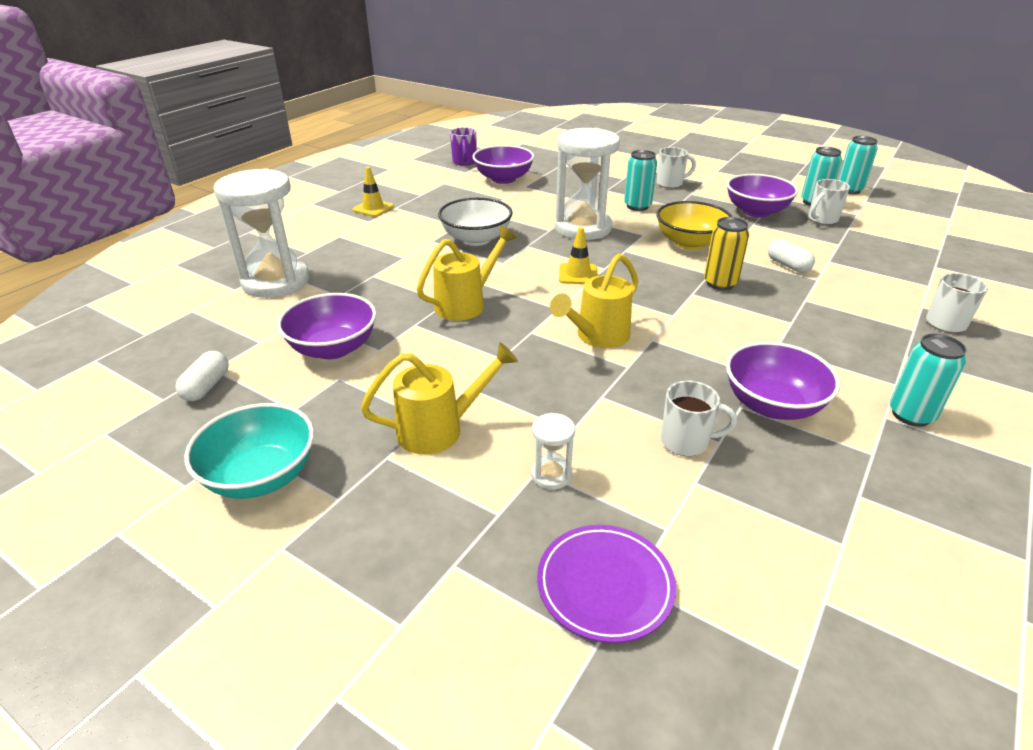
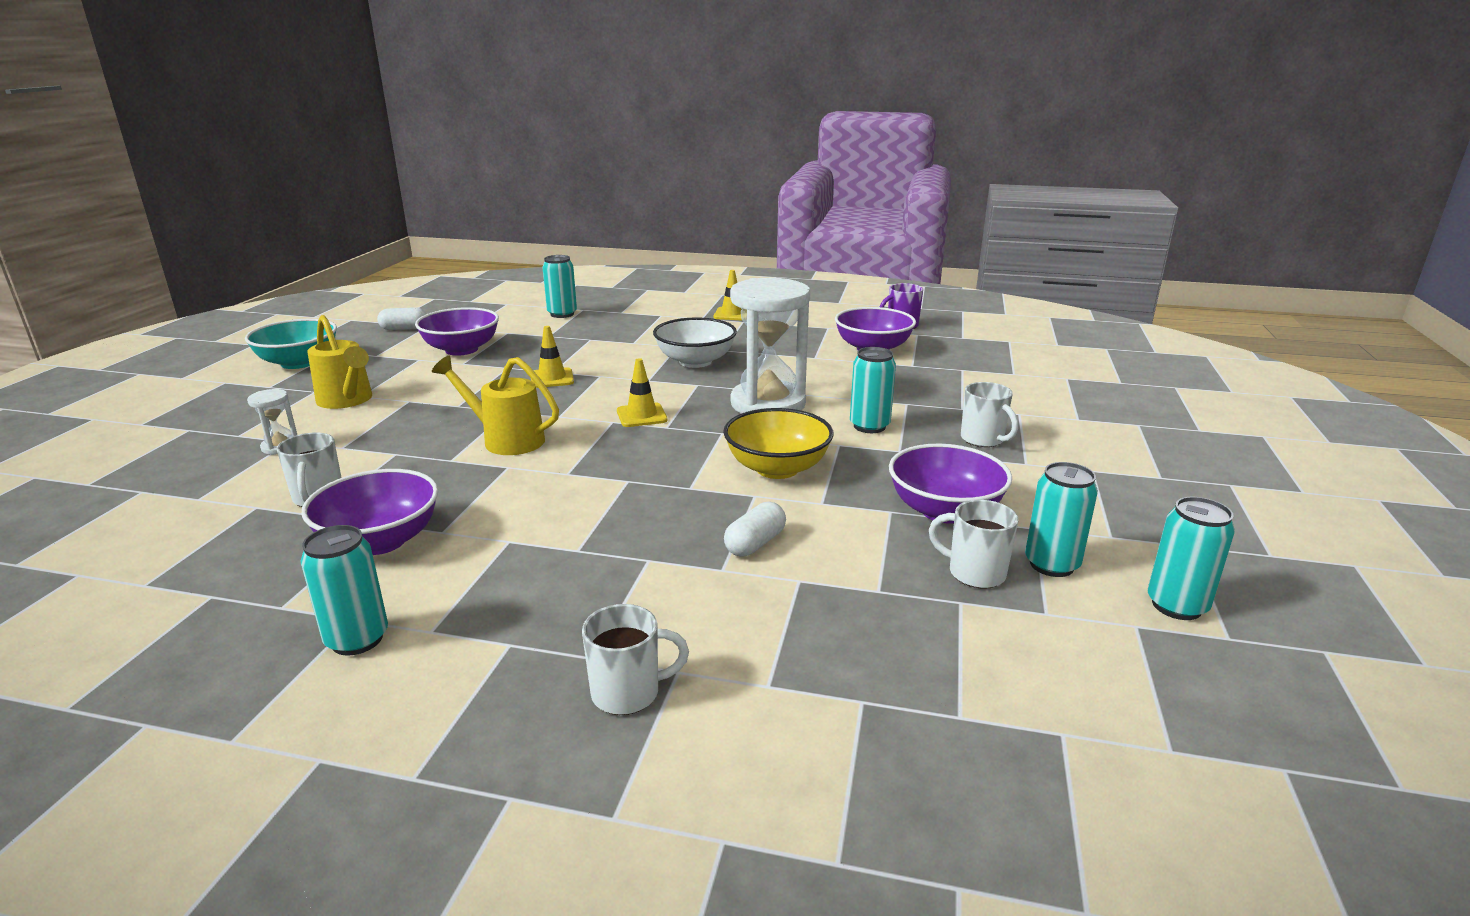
camera: 70 degrees right, 10 degrees down
white hourglass [213,168,309,298] -> turquoise can [542,255,577,318]
yellow watering can [417,226,517,321] -> yellow traffic cone [531,326,574,388]
purple plate [537,525,676,643] -> none
yellow can [704,217,749,290] -> none

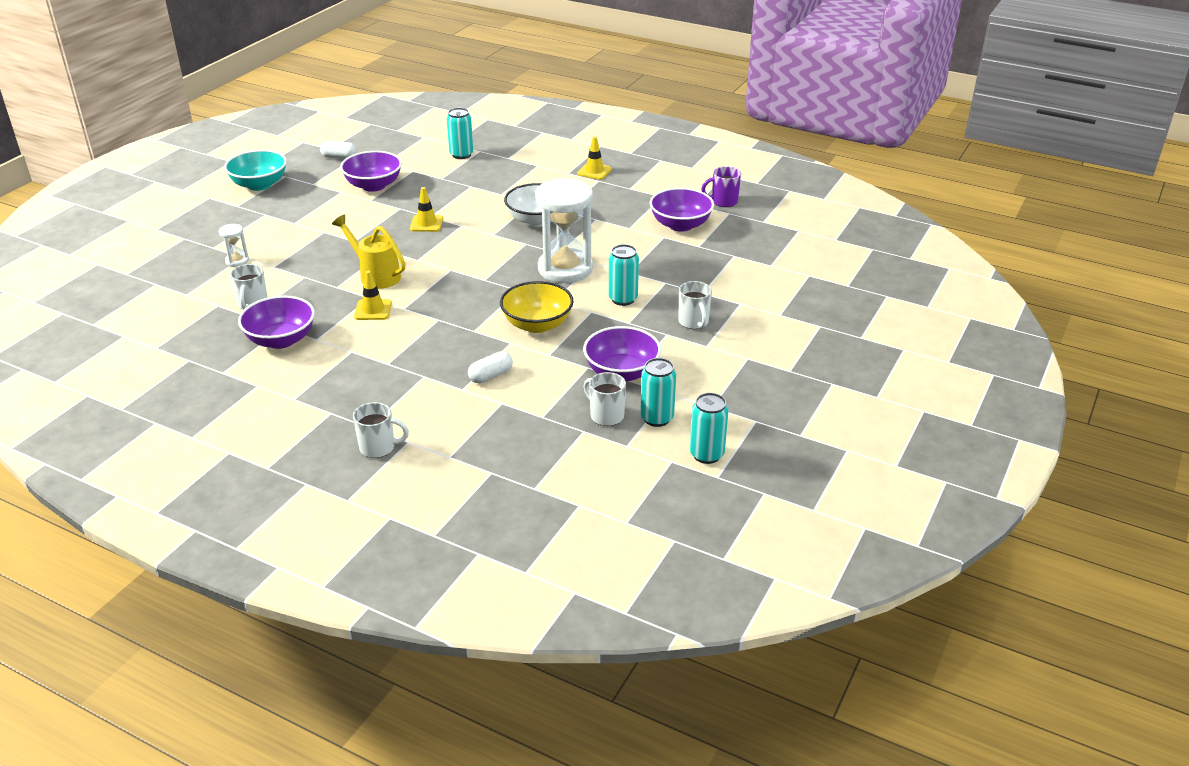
camera: 15 degrees right, 10 degrees up
turquoise can [300,525,388,656] -> none
yellow watering can [307,315,372,409] -> none
yellow traffic cone [617,358,668,427] -> yellow traffic cone moved to [354,271,392,320]

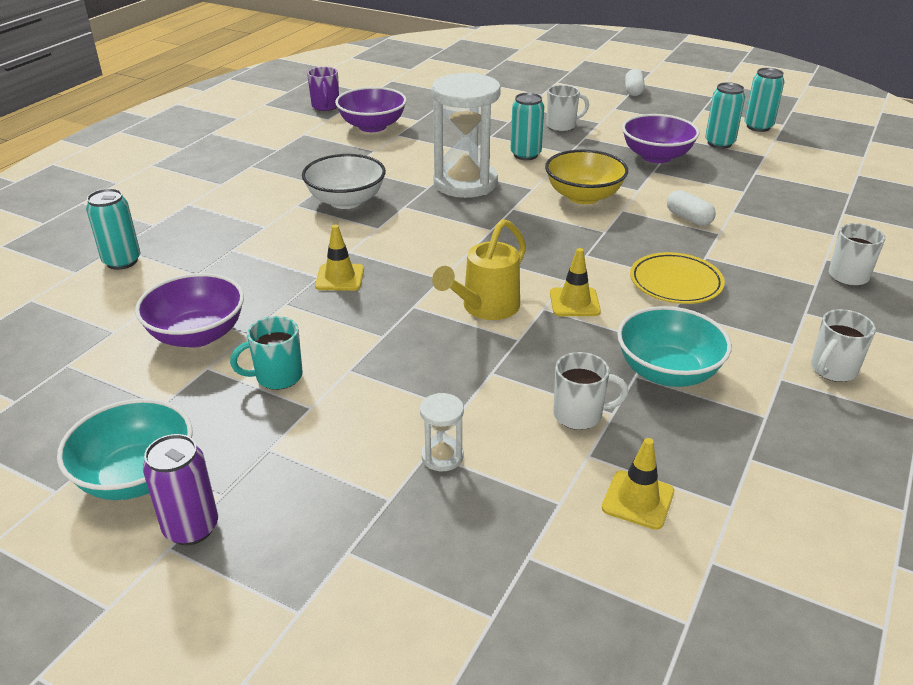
camera: 90 degrees left, 0 degrees up
purple bowl [238,295,315,349] -> turquoise bowl [617,306,732,387]
white capsule [320,141,357,159] -> white capsule moved to [625,69,645,96]
yellow traffic cone [577,136,612,180] -> yellow traffic cone moved to [602,438,674,530]
white mug [584,372,626,426] -> white mug moved to [811,309,876,382]
none -> purple can [143,434,218,545]
none -> turquoise mug [230,316,303,390]
none -> yellow plate [630,252,725,304]

